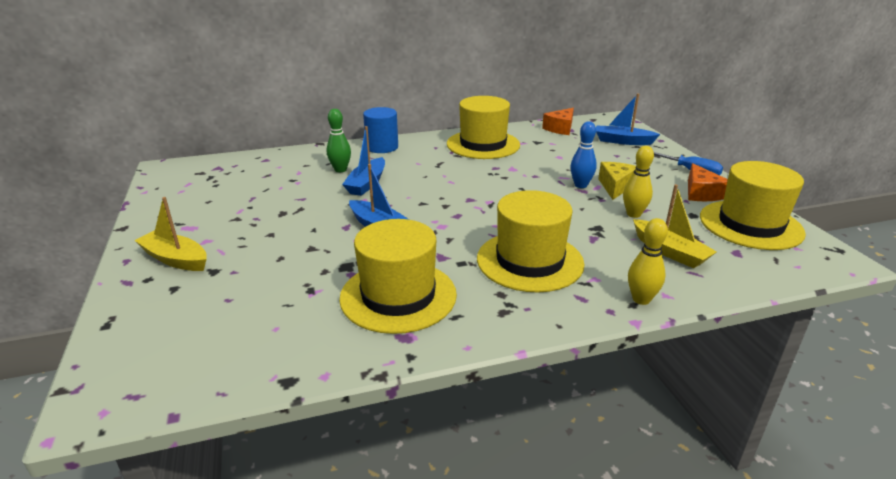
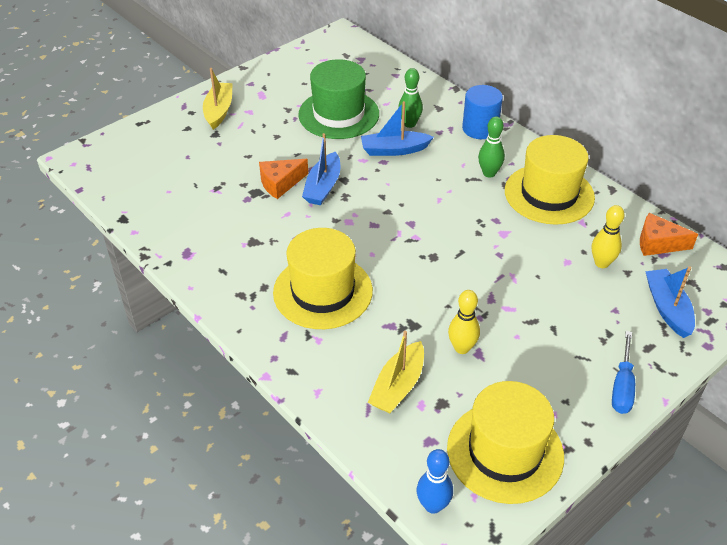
camera: 65 degrees right, 15 degrees up
yellow hat [339,219,457,334] -> none
blue bowling pin [570,121,597,188] -> blue bowling pin moved to [417,449,453,514]
yellow cheese [598,162,636,200] -> none
yellow bowling pin [628,218,668,305] -> yellow bowling pin moved to [592,205,625,268]
orange cheese [688,163,728,201] -> orange cheese moved to [259,159,308,199]
none -> green hat [298,59,379,139]
none -> green bowling pin [478,116,505,178]

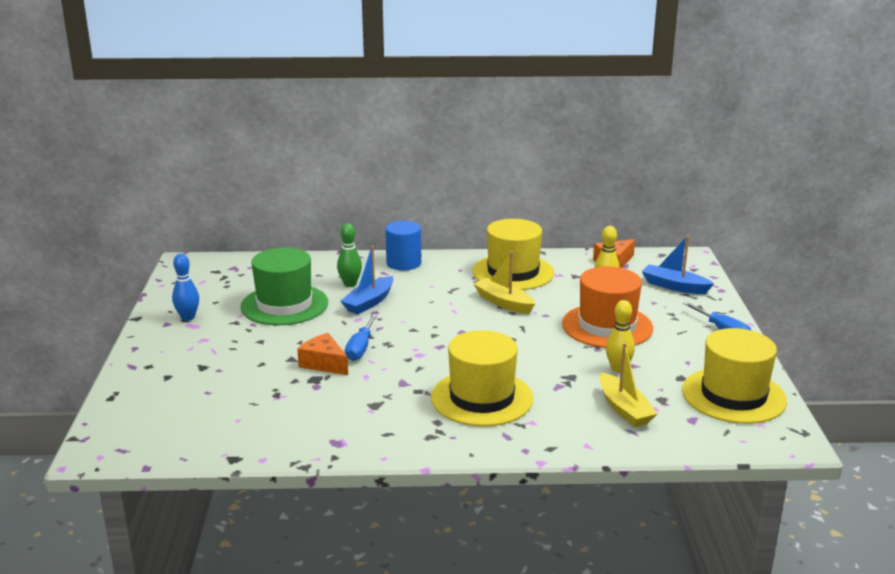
camera: 50 degrees left, 20 degrees down
yellow boat [203,68,233,130] -> yellow boat moved to [473,251,535,314]
orange cheese [259,159,308,199] -> orange cheese turned 120 degrees clockwise [297,333,348,375]
blue boat [302,133,340,205] -> blue screwdriver [345,314,378,361]
blue bowling pin [417,449,453,514] -> blue bowling pin moved to [172,254,199,321]
green bowling pin [478,116,505,178] -> none
none -> orange hat [562,267,653,348]

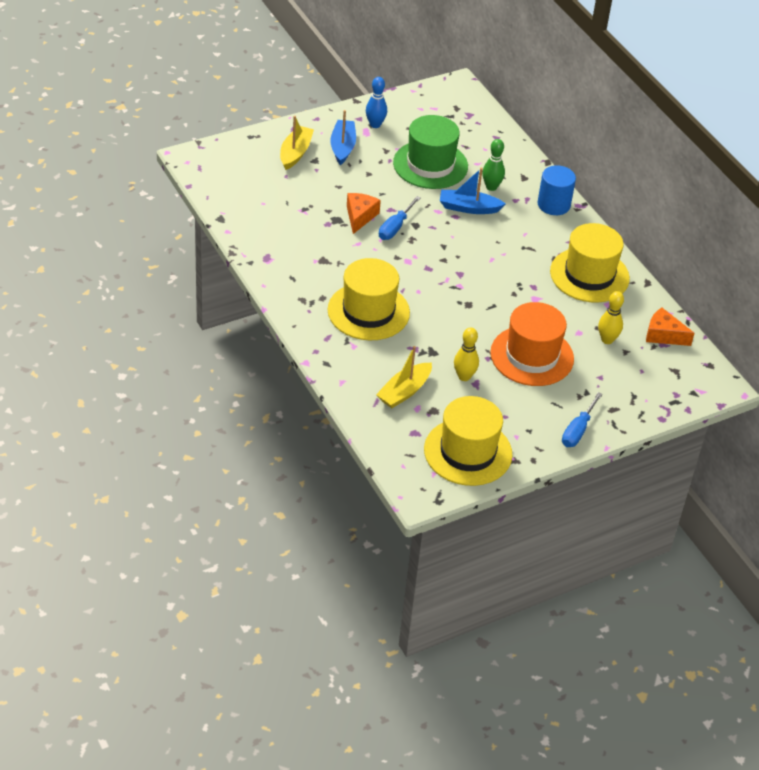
camera: 60 degrees right, 20 degrees up
blue screwdriver [345,314,378,361] -> blue screwdriver turned 45 degrees counterclockwise [379,196,421,240]
yellow boat [473,251,535,314] -> yellow boat moved to [280,116,314,170]
blue boat [642,235,714,294] -> blue boat moved to [330,110,356,165]

